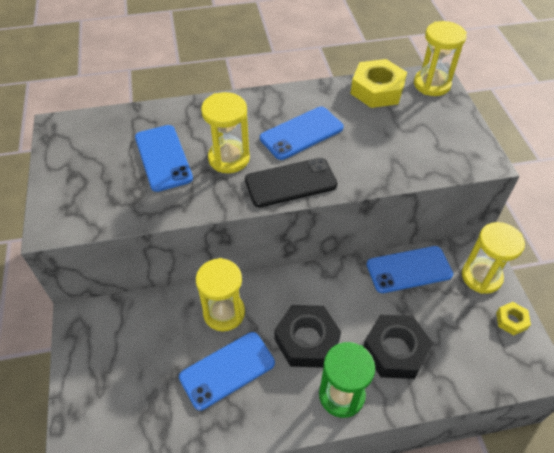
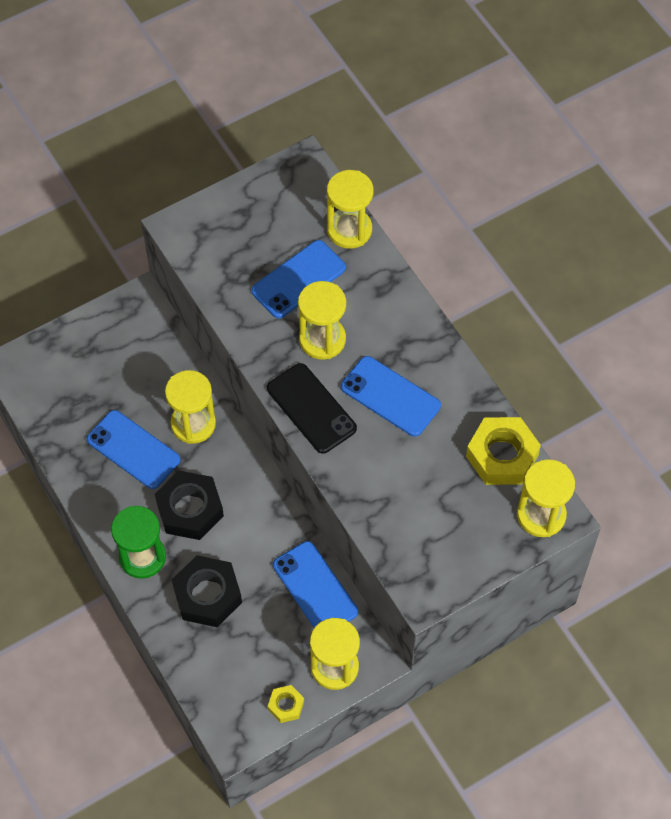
camera: 70 degrees right, 10 degrees up
none -> yellow hourglass [327,170,374,249]

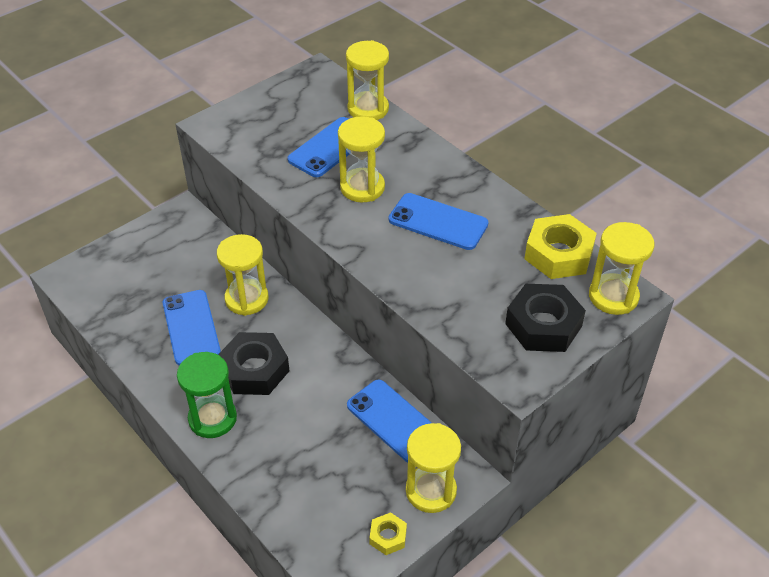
camera: 10 degrees left, 15 degrees down
blue phone [87,410,180,489] -> blue phone turned 45 degrees clockwise [163,290,221,365]
black nut [172,555,242,627] -> black nut moved to [505,284,586,352]
black phone [267,363,357,454] -> none

